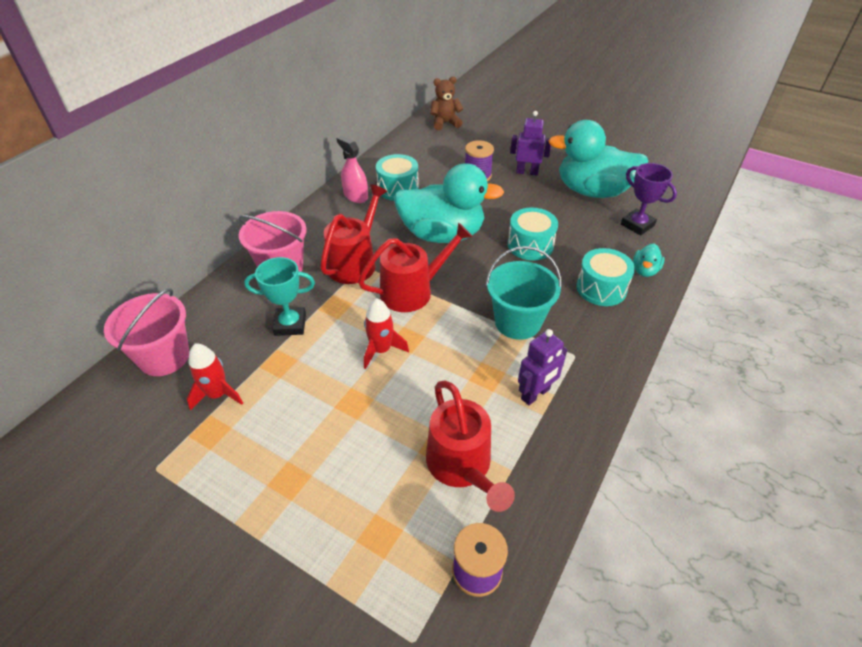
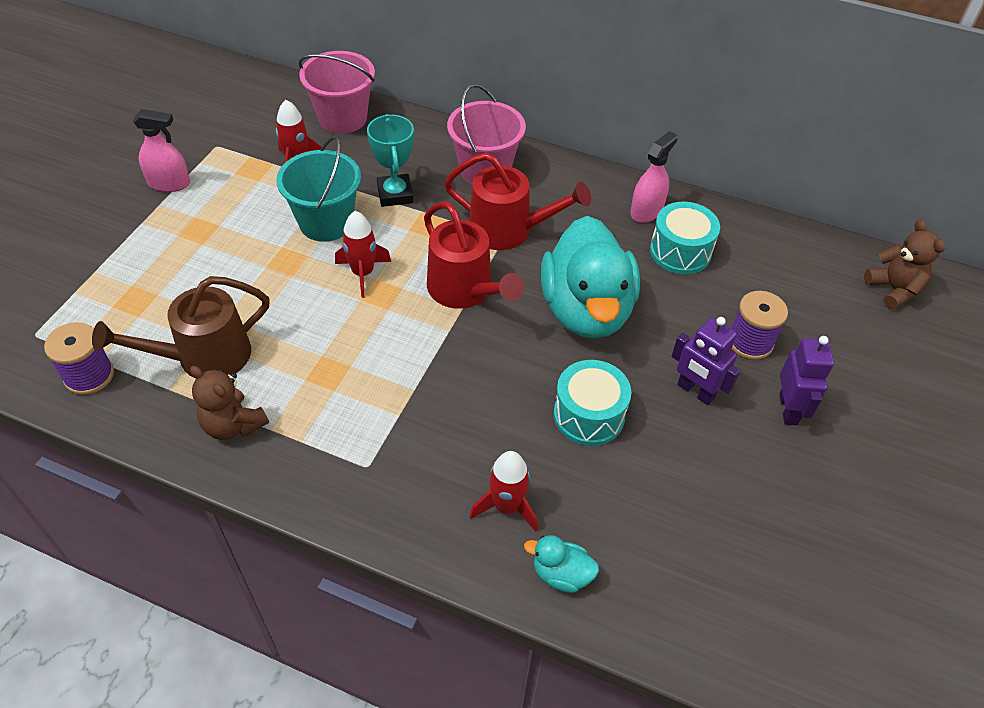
camera: 80 degrees right, 5 degrees up
red watering can [426,381,515,512] -> brown watering can [92,276,270,379]
turquoise bucket [486,246,562,340] -> turquoise bucket moved to [276,136,361,242]
purple robot [518,329,567,405] -> purple robot moved to [672,317,740,405]
turquoise duck [548,120,648,198] -> none
turquoise drum [576,248,635,306] -> red rocket [470,451,538,532]
purple trophy [621,163,677,236] -> none
none -> pink spray bottle [133,109,190,192]
none -> brown teddy bear [190,366,269,440]

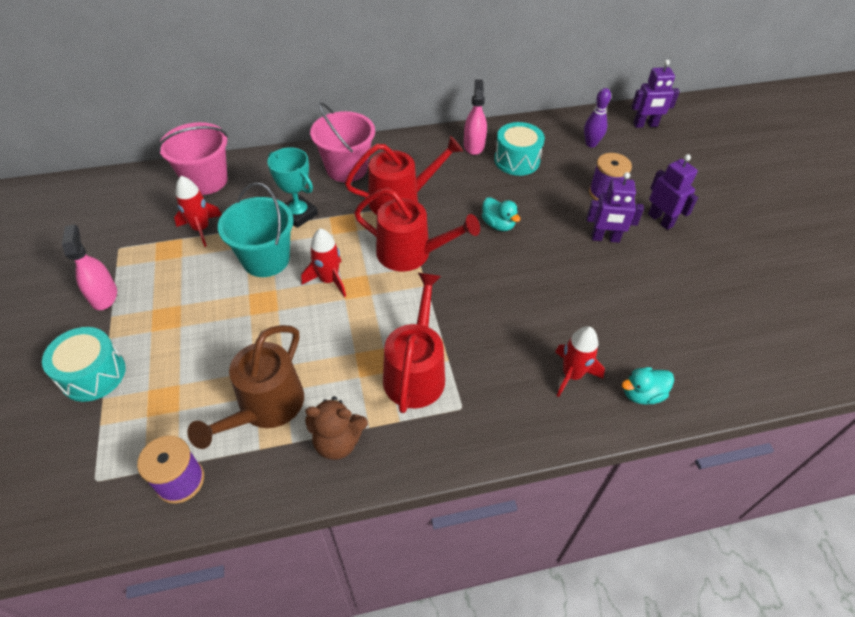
camera: 35 degrees left, 0 degrees up
pink spray bottle [133,109,190,192] -> pink spray bottle turned 75 degrees counterclockwise [62,224,117,310]
turquoise duck [541,216,640,338] -> turquoise duck [482,197,521,231], size x0.41
turquoise drum [554,360,631,446] -> turquoise drum moved to [42,327,126,402]
brown teddy bear [864,220,945,310] -> purple robot [631,60,680,128]
none -> red watering can [383,273,445,413]
none -> purple bowling pin [584,88,611,147]

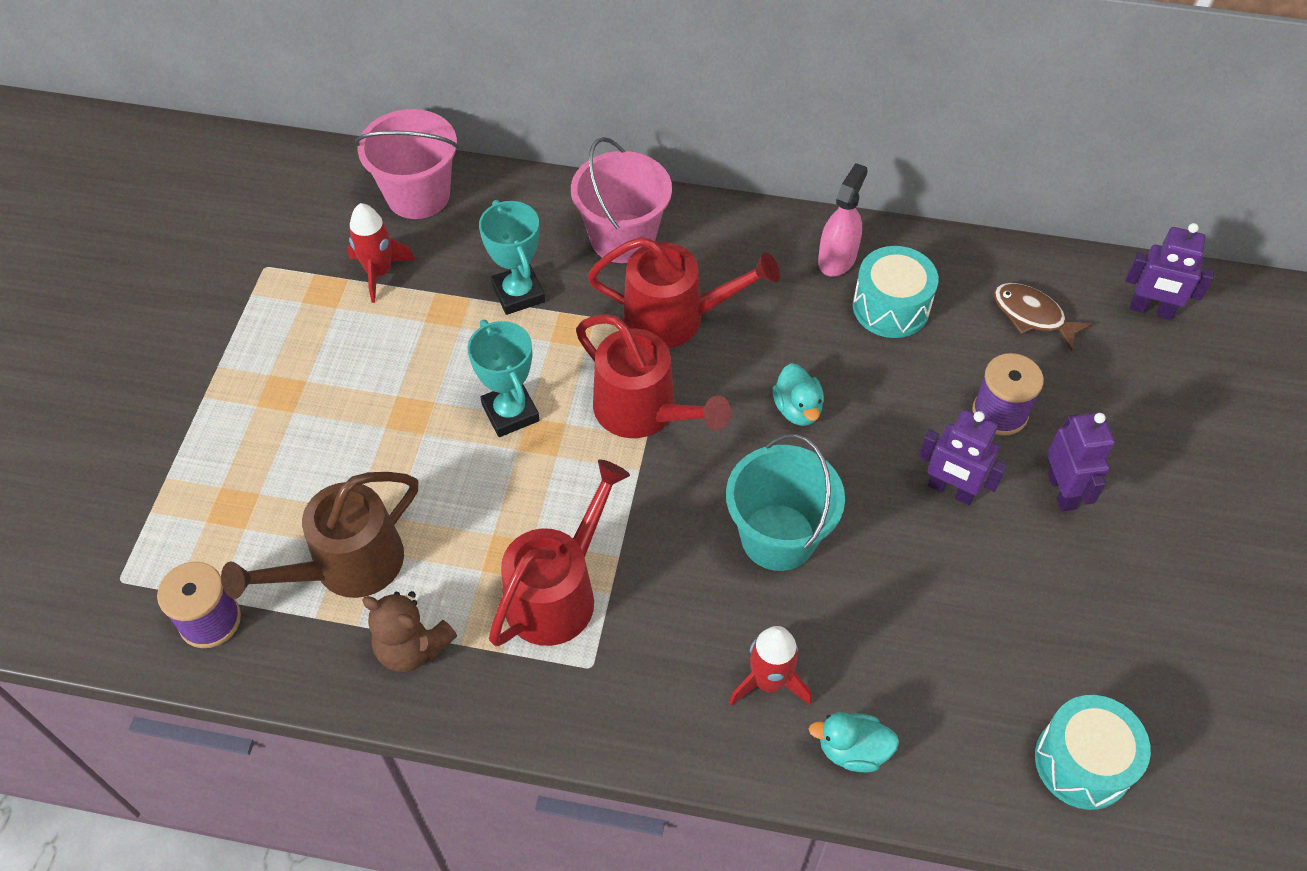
camera: 25 degrees right, 5 degrees up
turquoise drum [42,327,126,402] -> turquoise drum moved to [1035,695,1151,810]
pink spray bottle [62,224,117,310] -> none
turquoise bucket [218,182,294,277] -> turquoise bucket moved to [726,434,845,571]
red rocket [301,228,346,297] -> turquoise trophy [468,320,539,437]
purple bowling pin [584,88,611,147] -> brown fish [994,283,1092,351]

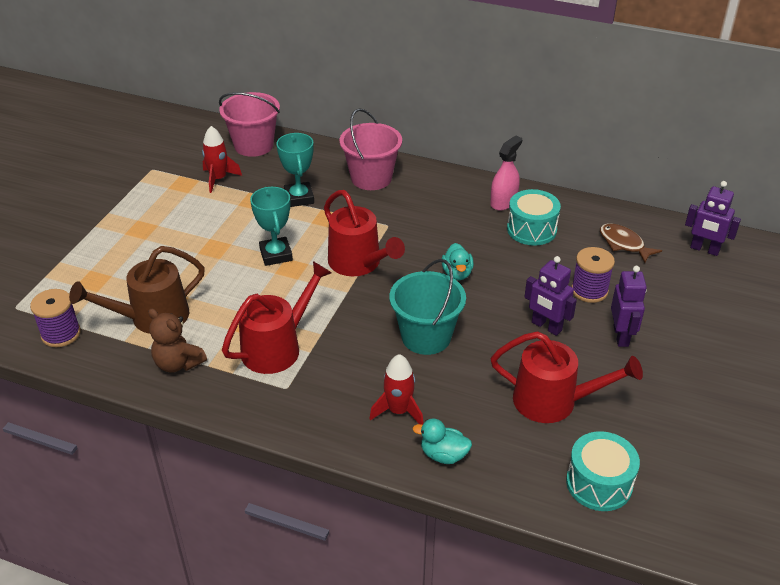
camera: 10 degrees right, 15 degrees down
red watering can [587,237,780,348] -> red watering can moved to [491,331,643,423]

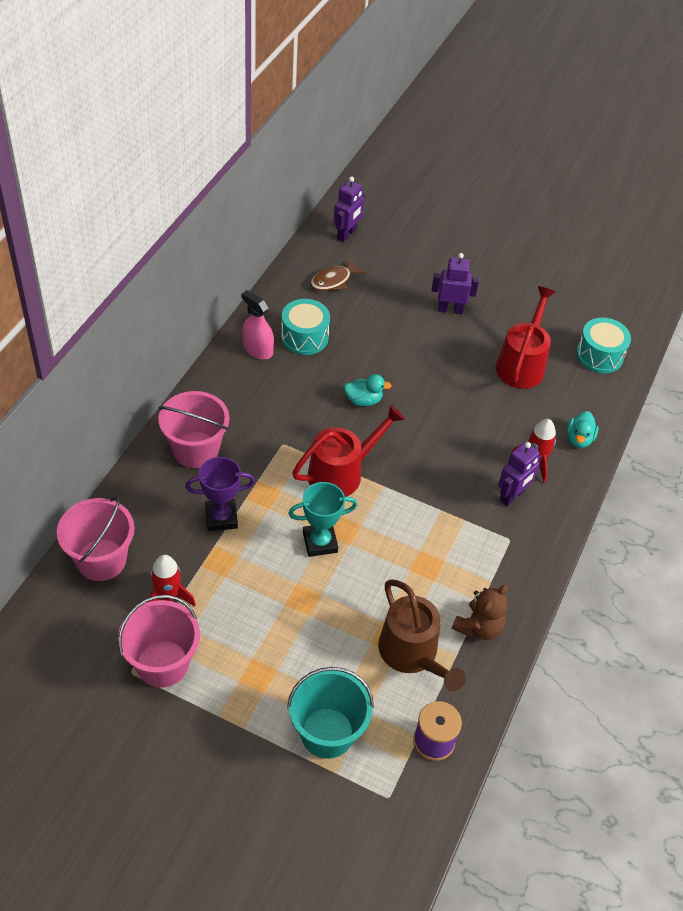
camera: 90 degrees left, 10 degrees up
red watering can [222,261,331,374] -> none
turquoise trophy [277,133,314,207] -> purple trophy [185,457,255,531]
turquoise bucket [389,259,466,355] -> turquoise bucket moved to [287,667,374,759]
purple robot [524,256,577,336] -> purple robot moved to [498,442,541,506]
purple spool [571,247,615,303] -> none
none -> pink bucket [118,595,200,688]

